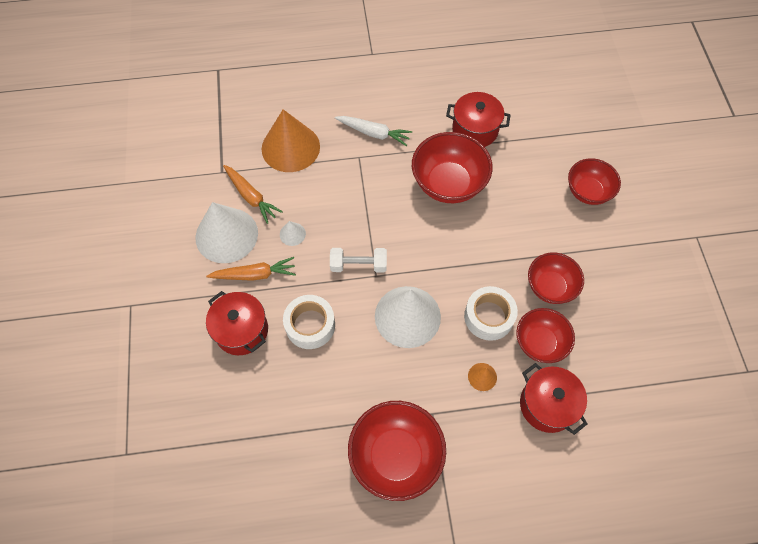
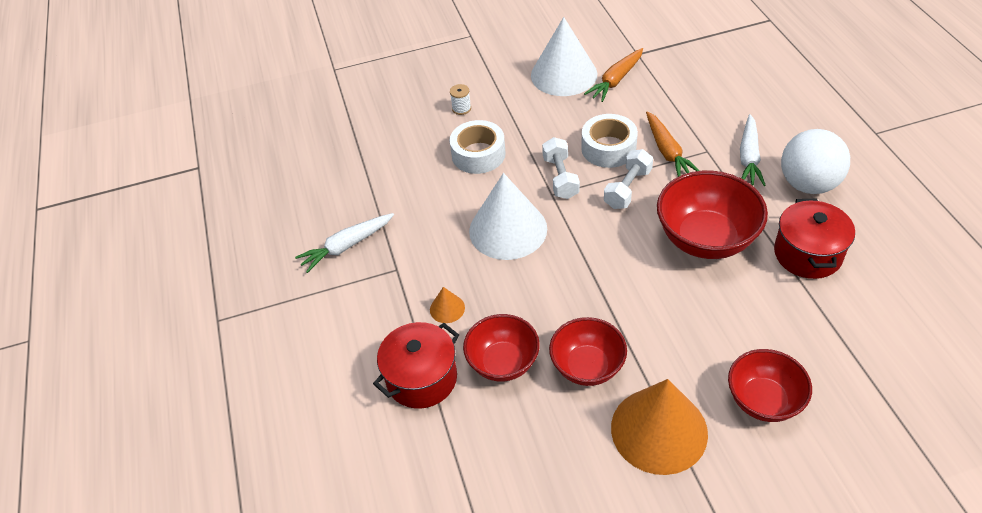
camera: 85 degrees right, 15 degrees down
orange carrot [206,257,296,281] -> orange carrot moved to [646,112,699,177]
red pot [206,291,268,355] -> white spool [450,84,471,115]
orange cone [262,109,320,172] -> orange cone moved to [611,379,708,475]
white cone [280,221,306,246] -> none
red bowl [348,401,446,501] -> white carrot [295,213,394,273]
white tape [464,286,518,341] -> white tape moved to [581,114,638,168]
none -> white dumbbell [604,149,653,209]
none -> white ball [781,129,850,194]

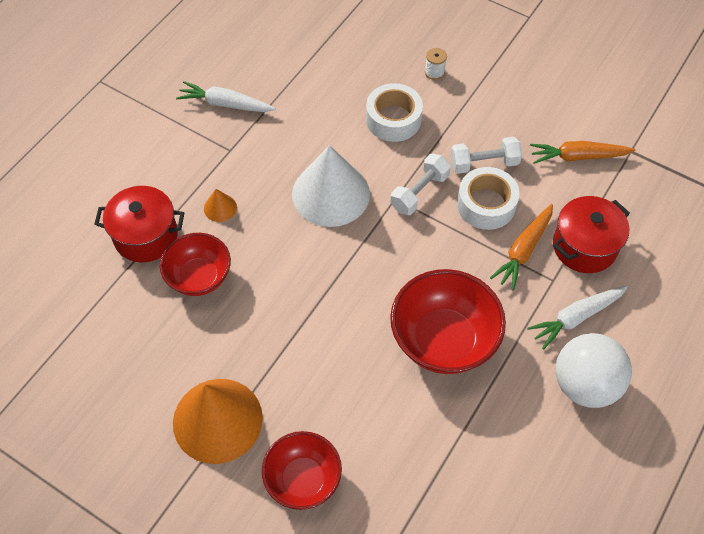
camera: 45 degrees right, 10 degrees up
white cone [531,17,597,96] -> none
red bowl [549,317,627,386] -> none
white dumbbell [604,149,653,209] -> white dumbbell moved to [450,137,522,174]
red pot [774,199,855,279] -> red pot moved to [553,196,630,273]

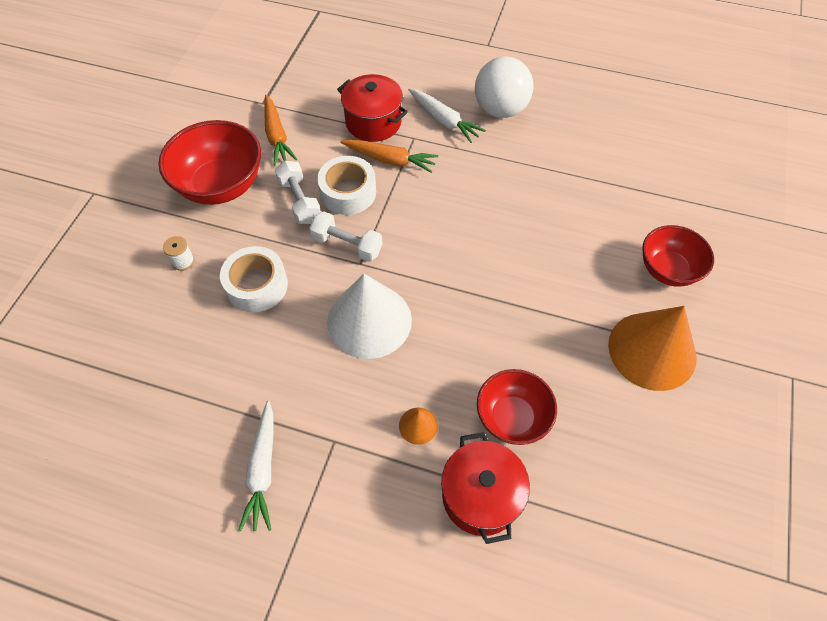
camera: 105 degrees left, 0 degrees up
red bowl [390,269,506,374] -> red bowl moved to [158,120,261,205]

